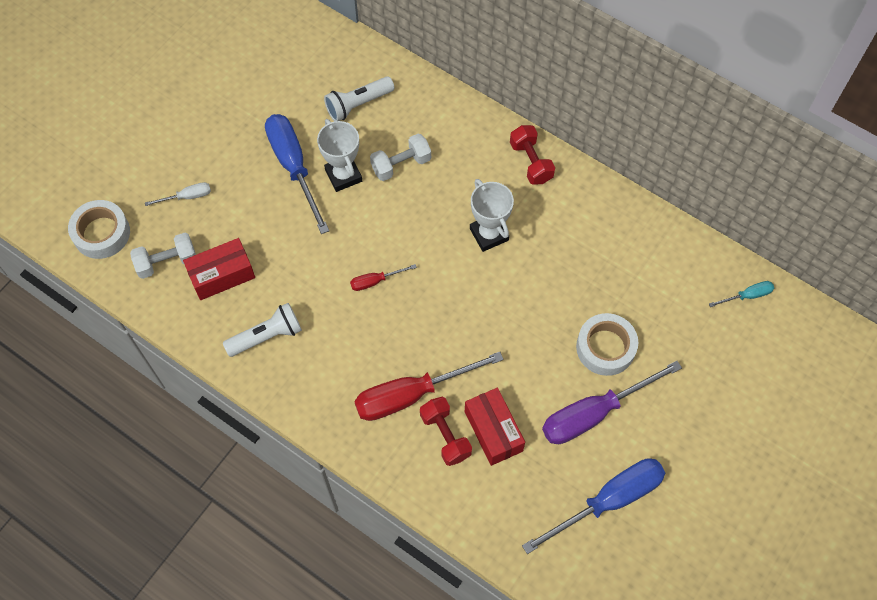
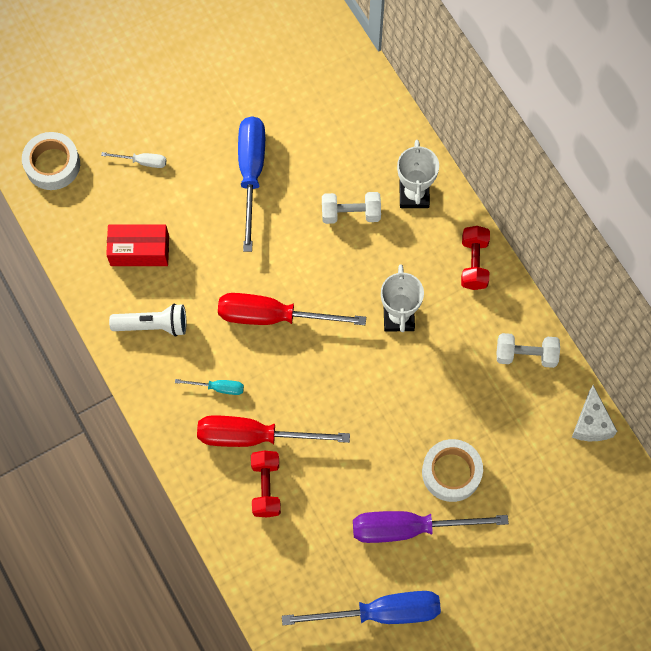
camera: 25 degrees right, 5 degrees up
white dumbbell [130,233,196,279] -> white dumbbell moved to [497,333,560,368]
white trophy [317,119,362,192] -> white trophy moved to [397,140,439,208]
white flashlight [324,76,395,121] -> none
red screwdriver [350,264,417,291] -> red screwdriver [218,293,366,325], size x2.17
red box [465,388,525,466] -> none
turquoise screwdriver [709,281,774,307] -> turquoise screwdriver moved to [175,379,244,395]
none -> white cheese [572,385,617,441]

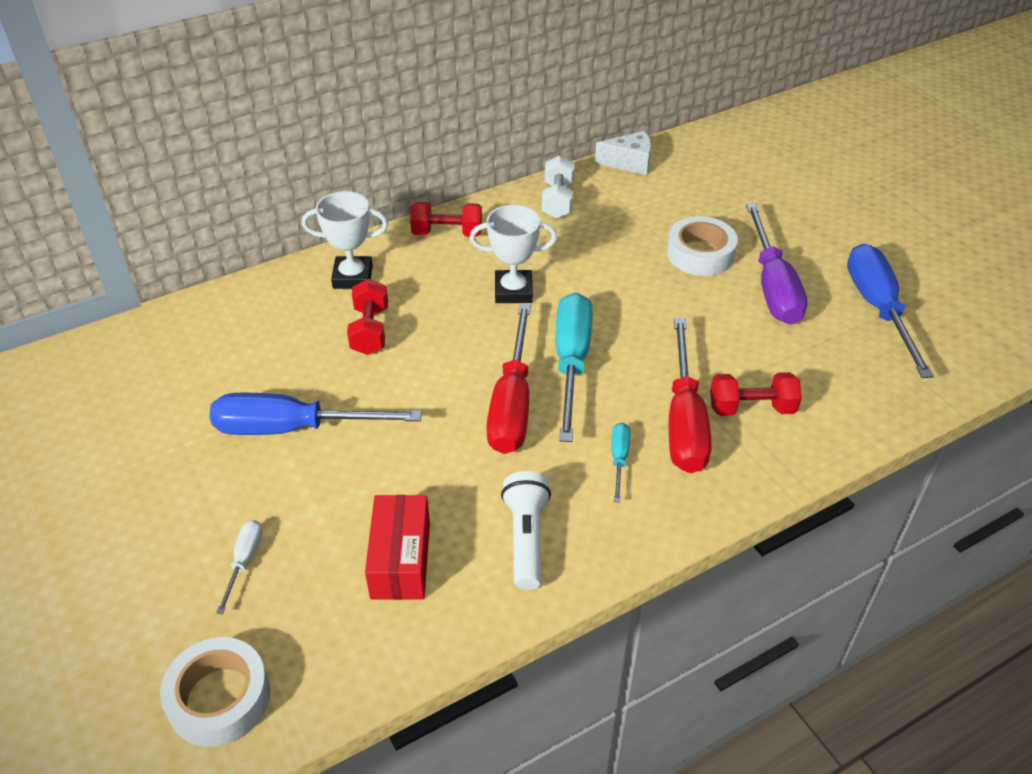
camera: 90 degrees left, 25 degrees down
white dumbbell [322,192,381,224] -> red dumbbell [347,279,388,355]
none -> turquoise screwdriver [556,292,593,442]

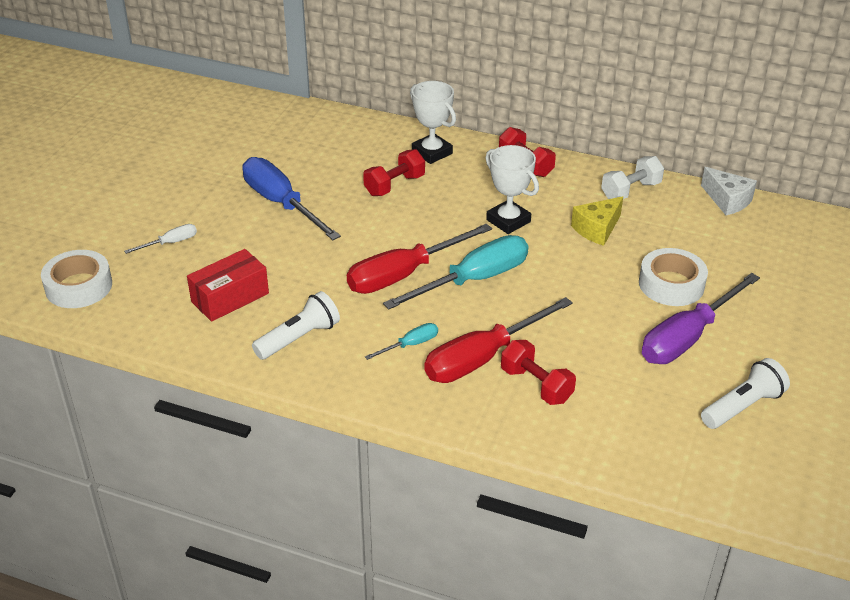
camera: 50 degrees right, 5 degrees down
blue screwdriver [847,244,934,378] -> white flashlight [701,358,790,429]
none -> yellow cheese [571,196,623,246]

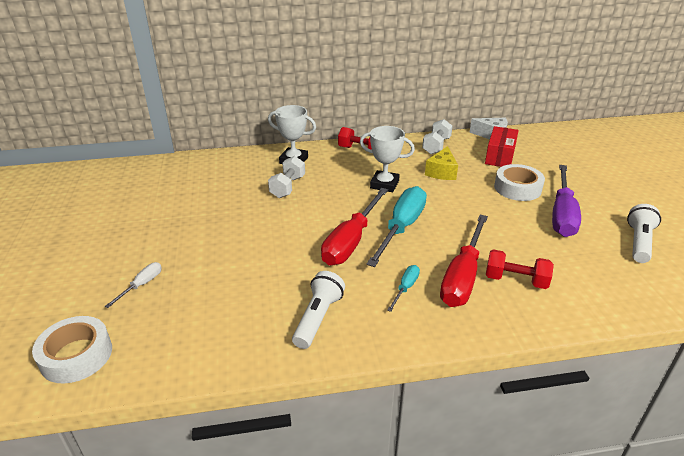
camera: 30 degrees left, 5 degrees down
red box [187,249,269,322] -> red box moved to [485,126,519,167]
blue screwdriver [242,157,341,240] -> none
red dumbbell [363,149,425,196] -> white dumbbell [268,156,305,198]

